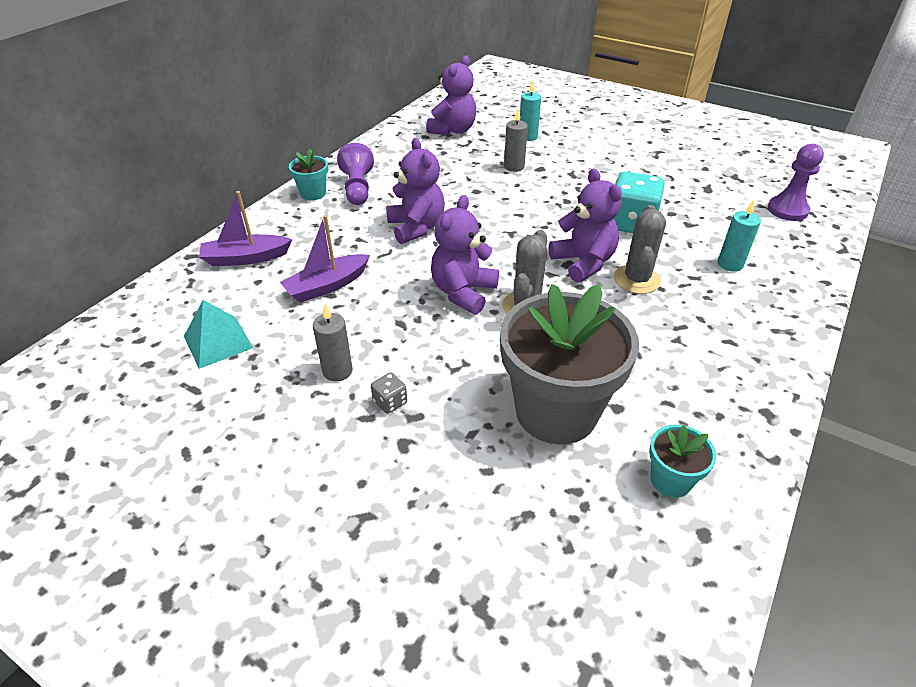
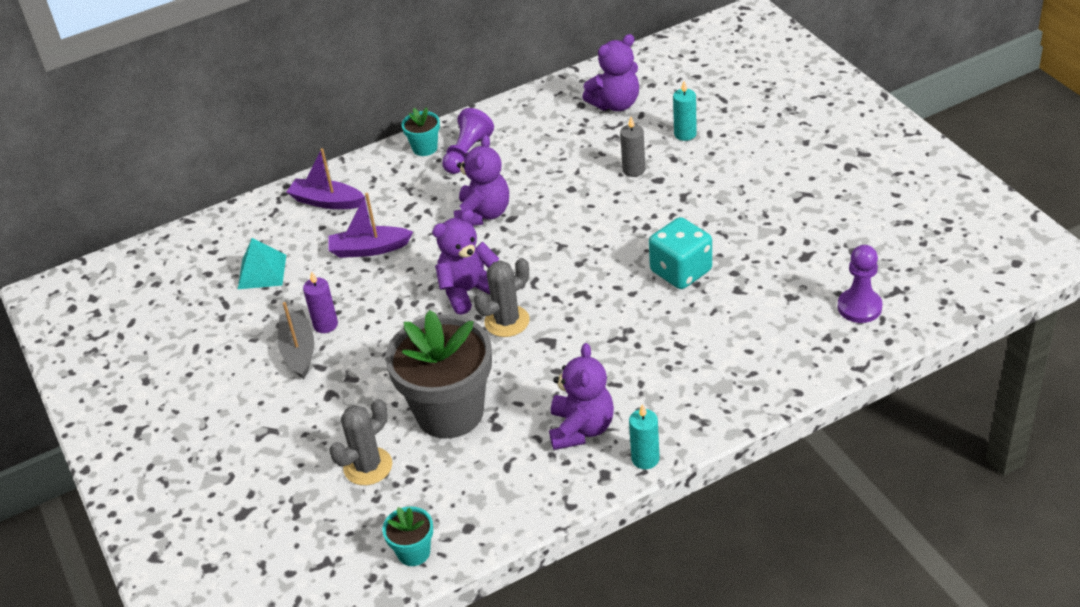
camera: 35 degrees right, 0 degrees up
grey candle [313,304,353,381] -> purple candle [303,271,338,333]
grey dice [371,372,407,414] -> none
purple teddy bear [549,169,622,283] -> purple teddy bear moved to [549,343,614,450]
grey cactus [614,205,666,294] -> grey cactus moved to [329,399,392,485]
turquoise flower pot [649,425,716,498] -> turquoise flower pot moved to [382,506,433,566]
turquoise candle [718,200,761,272] -> turquoise candle moved to [629,404,660,469]
none -> grey boat [278,302,314,379]

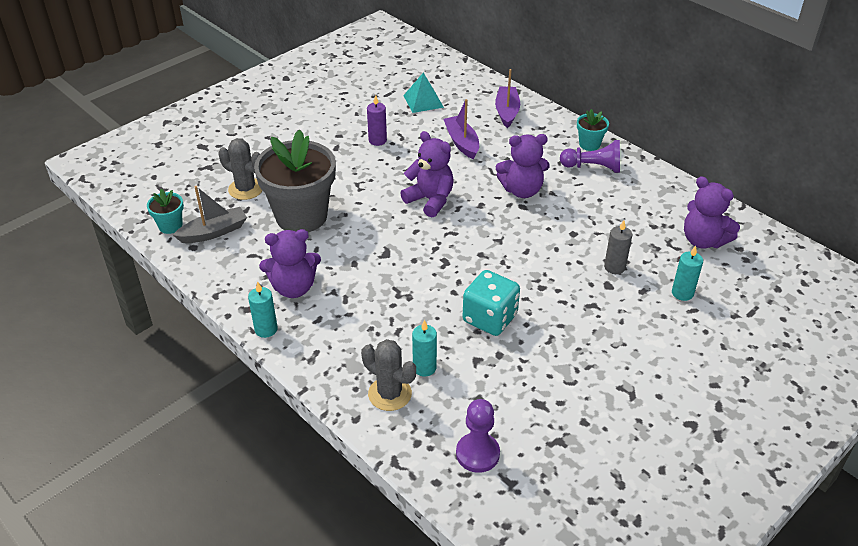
camera: 70 degrees right, 0 degrees up
grey boat [278,302,314,379] -> grey boat moved to [173,186,247,243]
grey cactus [474,258,529,337] -> grey cactus moved to [361,339,416,411]
none -> turquoise candle [412,320,437,376]

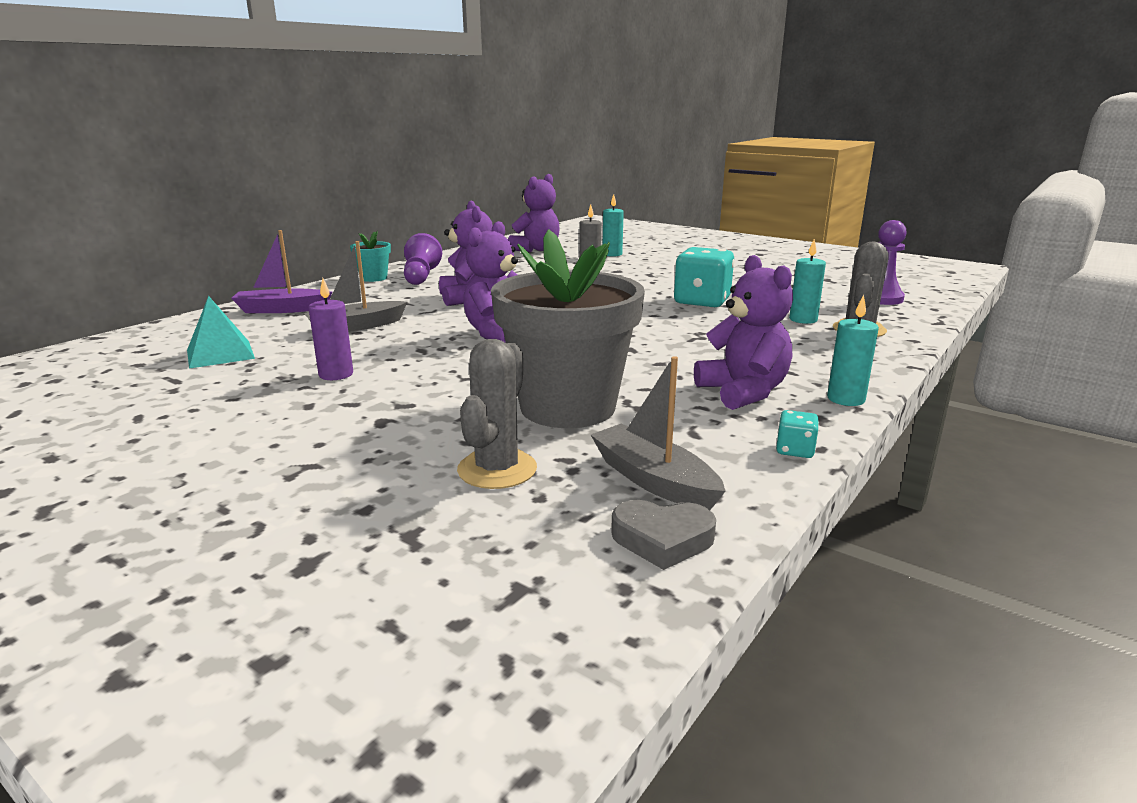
camera: 100 degrees left, 20 degrees down
turquoise flower pot [147,189,184,234] -> grey heart [611,500,716,570]
purple boat [444,99,479,159] -> grey boat [304,241,408,332]
none -> turquoise dice [776,410,819,458]

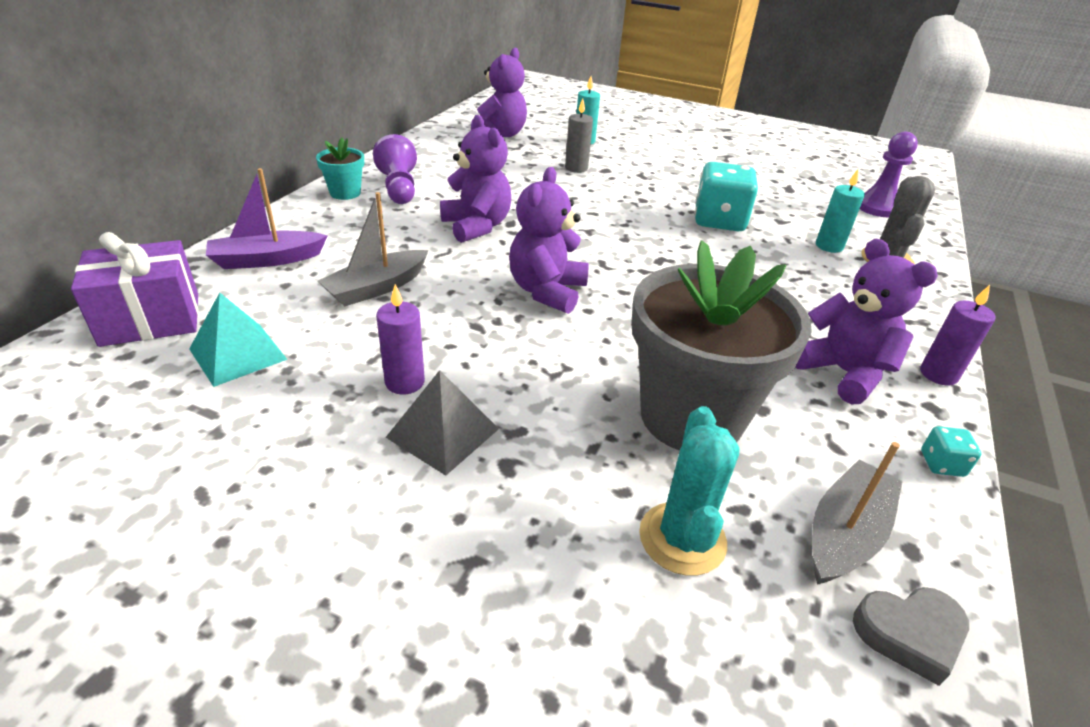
camera: 15 degrees left, 15 degrees up
grey cactus [457,339,537,489] -> turquoise cactus [639,406,740,576]
grey boat [591,356,726,510] -> grey boat turned 90 degrees clockwise [812,442,902,585]
turquoise candle [827,295,879,406] -> purple candle [920,285,996,386]
none -> purple gift [71,232,199,347]
none -> grey pyramid [386,370,499,476]

